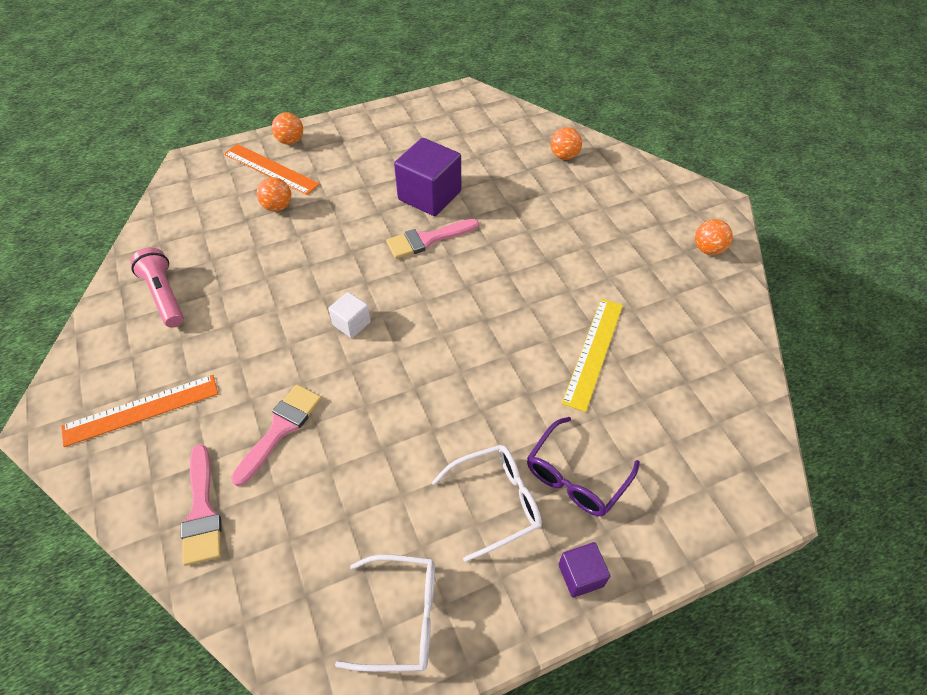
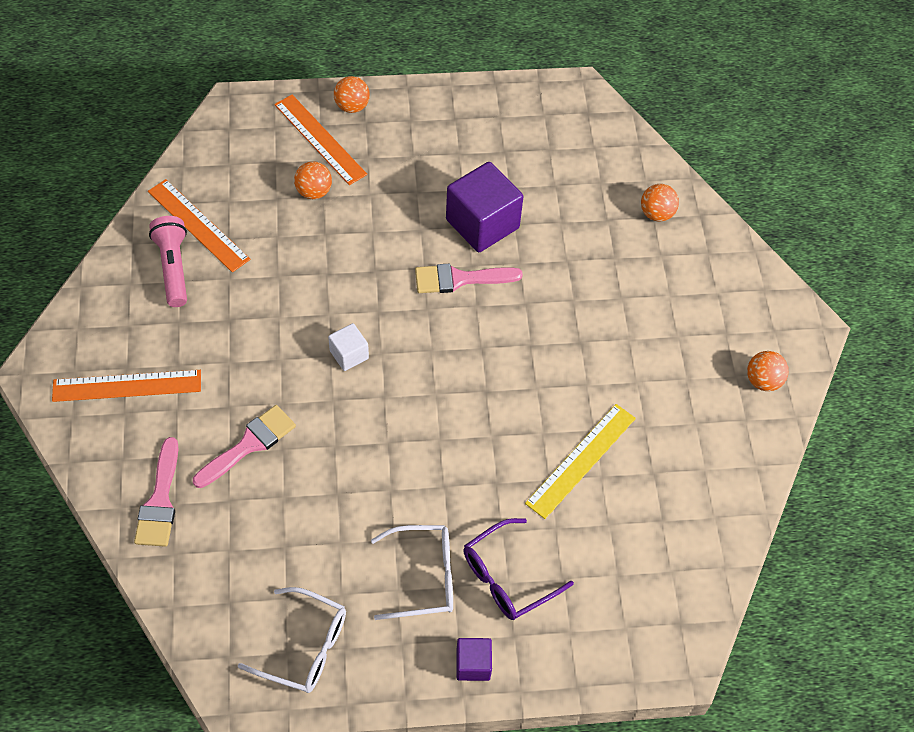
camera: 15 degrees right, 5 degrees up
none -> orange ruler [148,179,251,272]

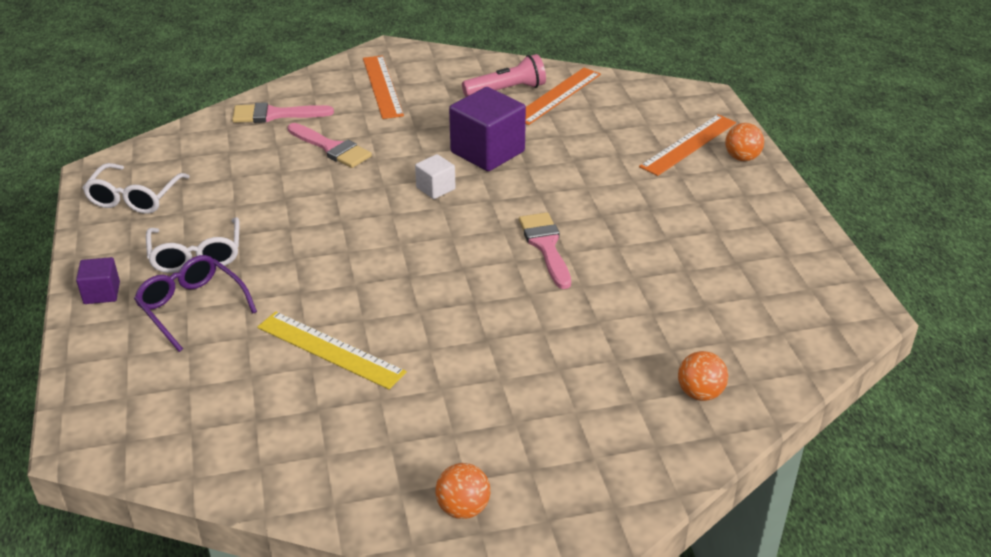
camera: 85 degrees right, 20 degrees down
orange ball [294,161,332,199] -> none
purple cube [446,162,523,252] -> purple cube moved to [449,87,526,171]

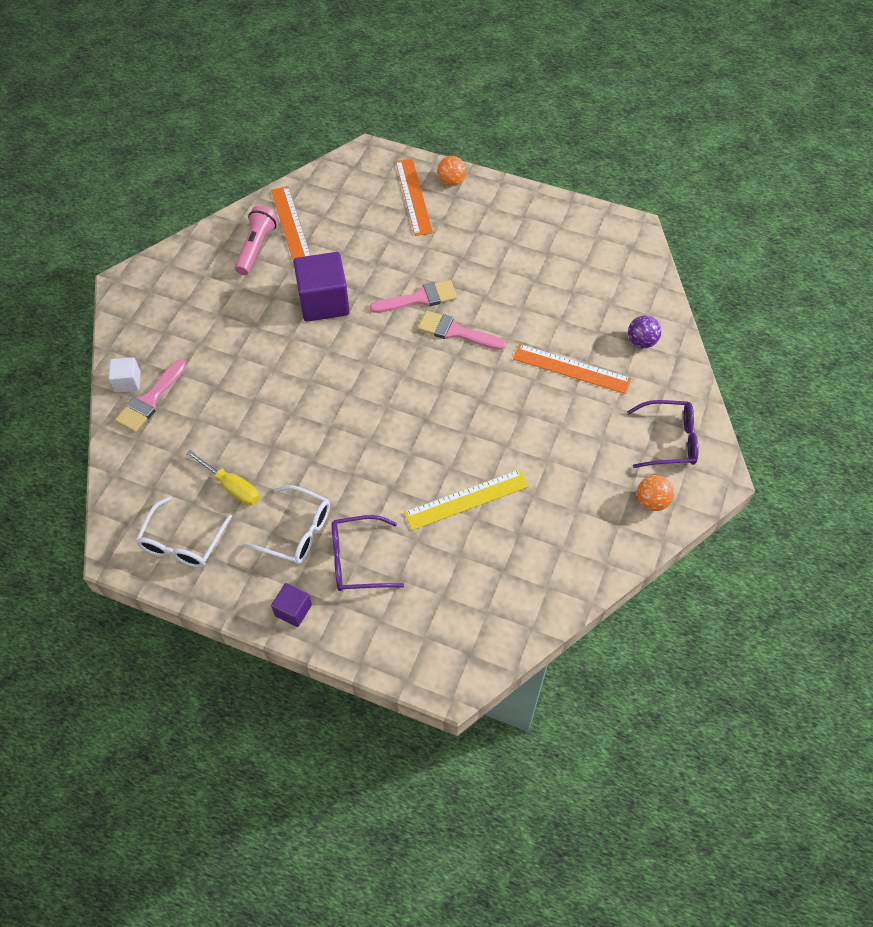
camera: 55 degrees left, 20 degrees up
white glasses [83,163,190,214] -> white glasses turned 60 degrees clockwise [135,496,232,568]
pink brush [288,123,372,168] -> pink brush moved to [370,280,457,313]
orange ruler [363,55,404,119] -> orange ruler moved to [513,344,631,394]
white cube [415,154,456,199] -> white cube moved to [109,357,141,392]
orange ball [678,351,728,401] -> purple ball [628,315,661,348]
none -> yellow screwdriver [186,450,260,506]
none -> purple glasses [627,400,699,468]

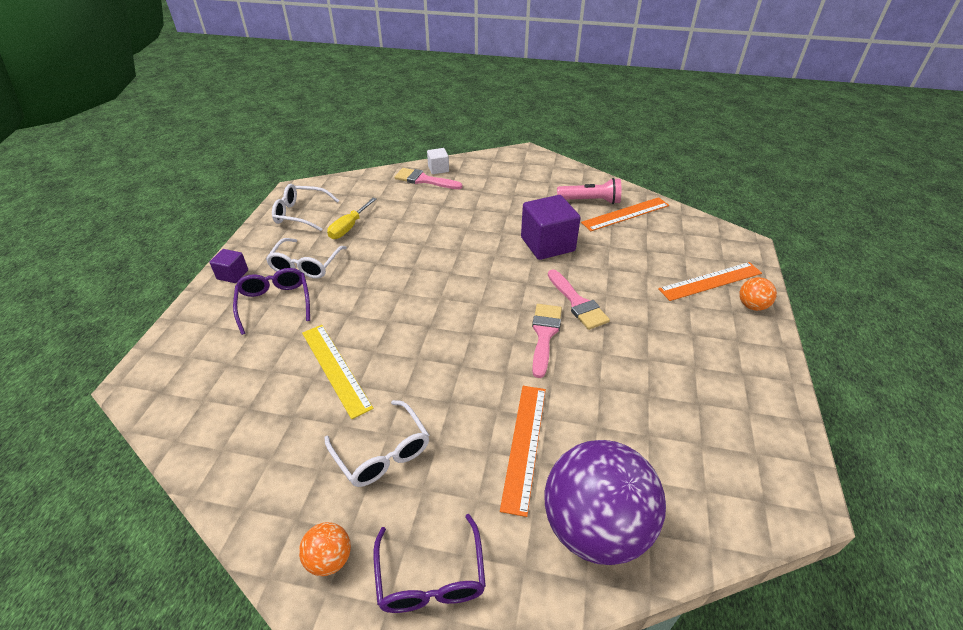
camera: 80 degrees right, 15 degrees down
purple ball [628,315,661,348] -> purple ball [545,440,666,565], size x2.37
none -> white glasses [325,400,429,487]

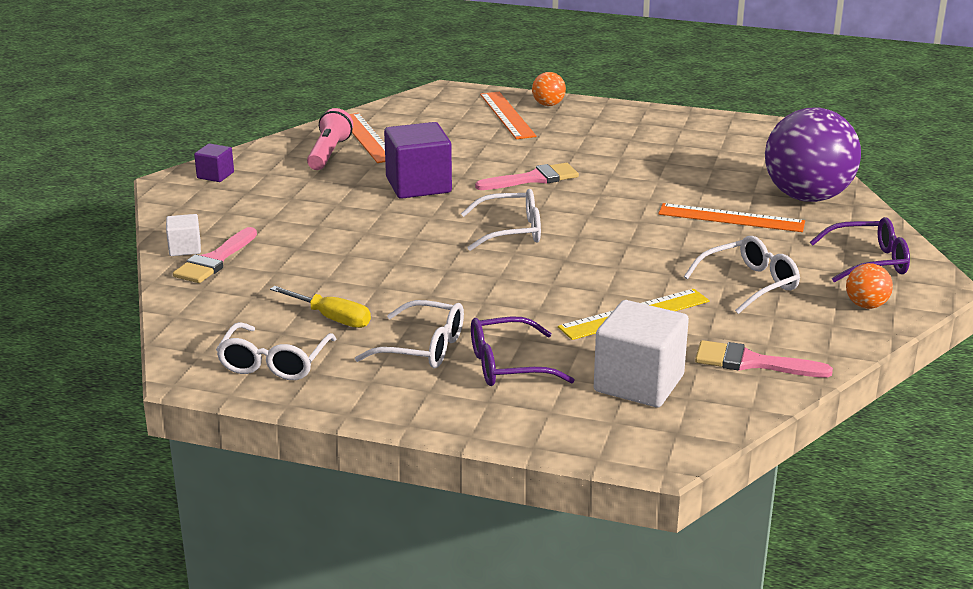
camera: 85 degrees left, 15 degrees down
purple cube [209,249,248,283] -> purple cube moved to [194,144,234,182]
pink brush [532,304,562,378] -> pink brush moved to [695,340,833,378]
none -> white glasses [461,189,541,251]
none -> white cube [594,300,689,407]

